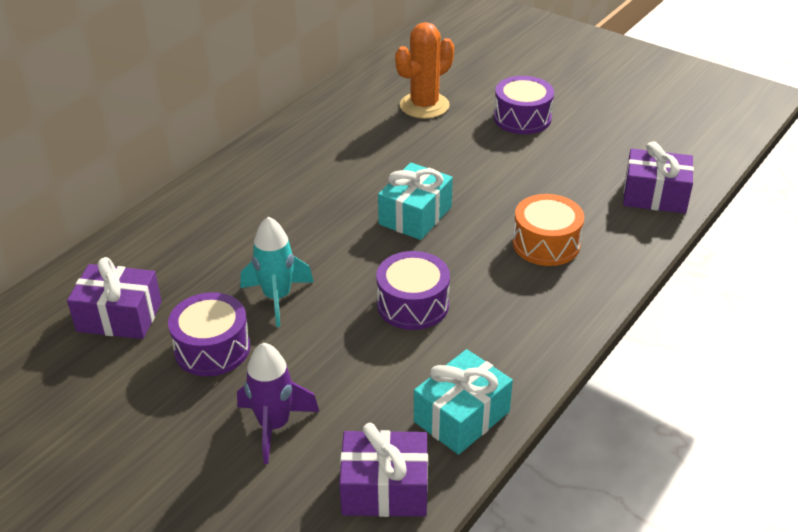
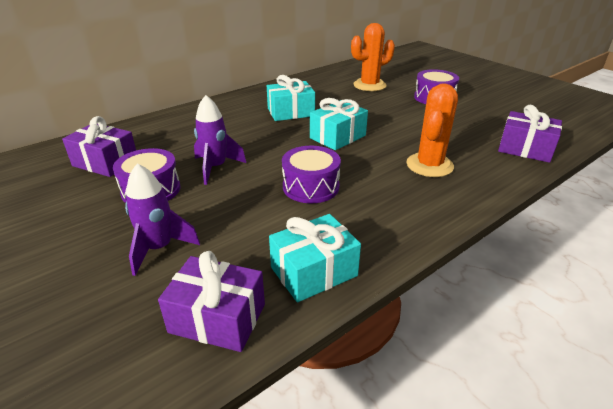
camera: 15 degrees right, 5 degrees down
turquoise rocket [241,217,314,327] -> purple rocket [194,95,246,185]
orange drum [513,194,584,266] -> orange cactus [406,84,458,177]
none -> turquoise gift [267,75,315,121]

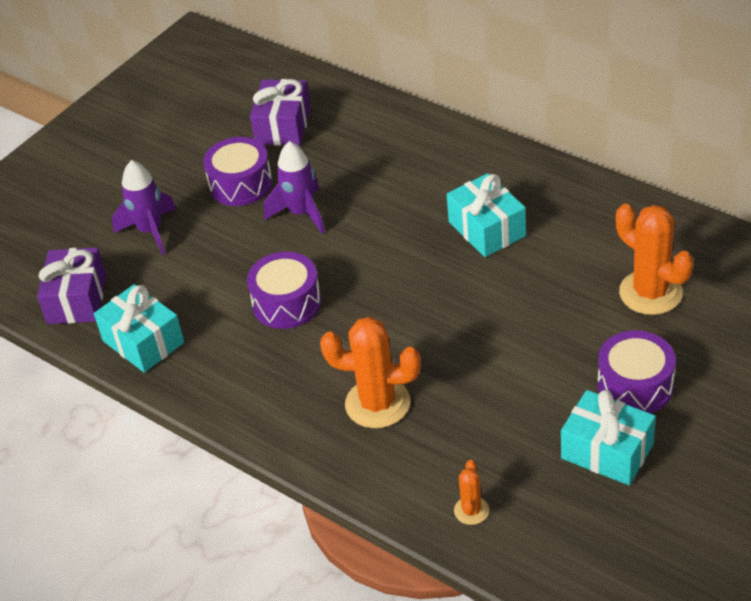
camera: 80 degrees right, 10 degrees up
turquoise gift [310,98,368,150] -> turquoise gift moved to [561,390,656,485]
purple gift [498,105,562,163] -> orange cactus [454,460,489,525]

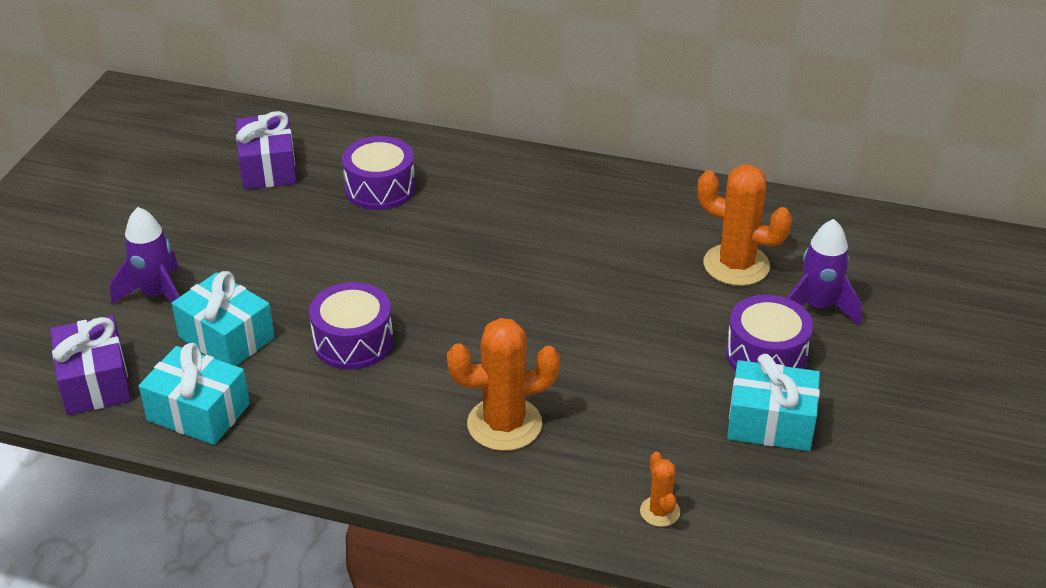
camera: 25 degrees left, 5 degrees down
purple drum [203,137,272,206] -> purple drum moved to [342,136,415,210]
purple rocket [264,141,325,234] -> purple rocket moved to [787,219,862,326]
turquoise gift [447,173,526,257] -> turquoise gift moved to [172,271,275,366]

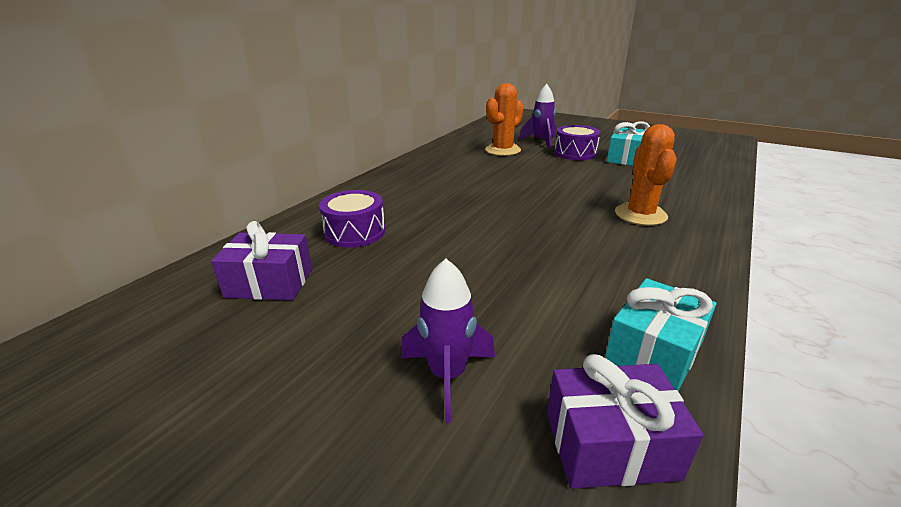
camera: 75 degrees left, 10 degrees down
turquoise gift [172,271,275,366] -> none
purple drum [309,282,393,370] -> none
orange cactus [640,452,680,527] -> none

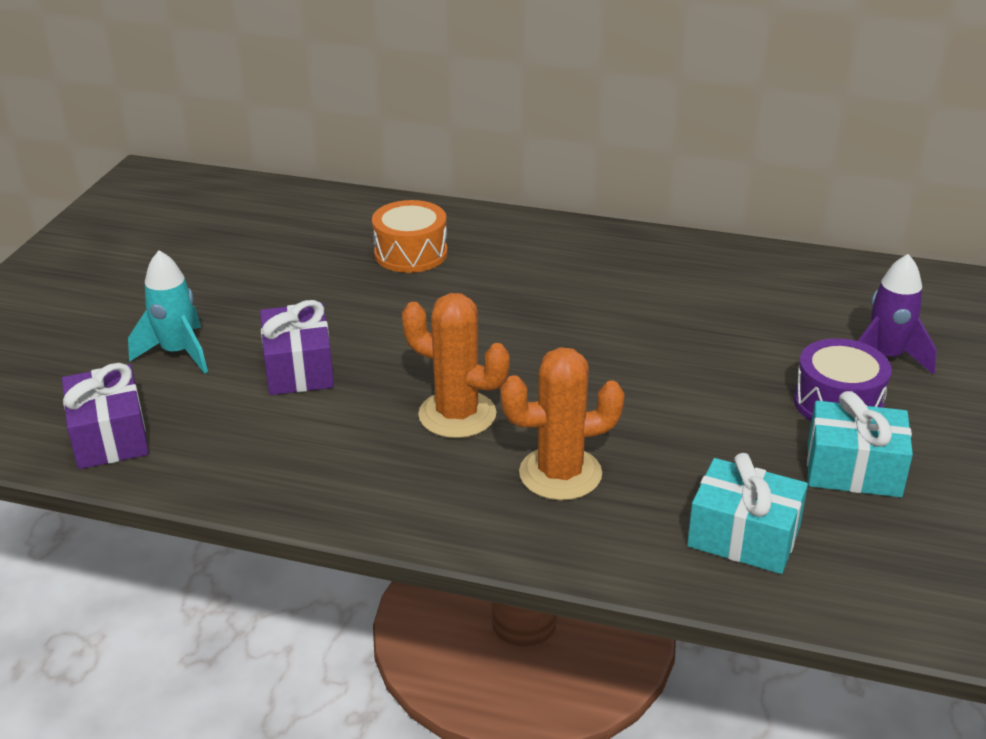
camera: 75 degrees right, 5 degrees up
purple gift [211,221,312,300] -> purple gift moved to [260,300,334,395]
purple drum [319,190,385,248] -> orange drum [372,200,448,273]
purple rocket [401,259,495,423] -> turquoise rocket [128,250,208,374]
orange cactus [485,83,523,156] -> orange cactus moved to [402,293,509,438]
turquoise gift [605,278,717,391] -> turquoise gift moved to [687,453,808,574]

